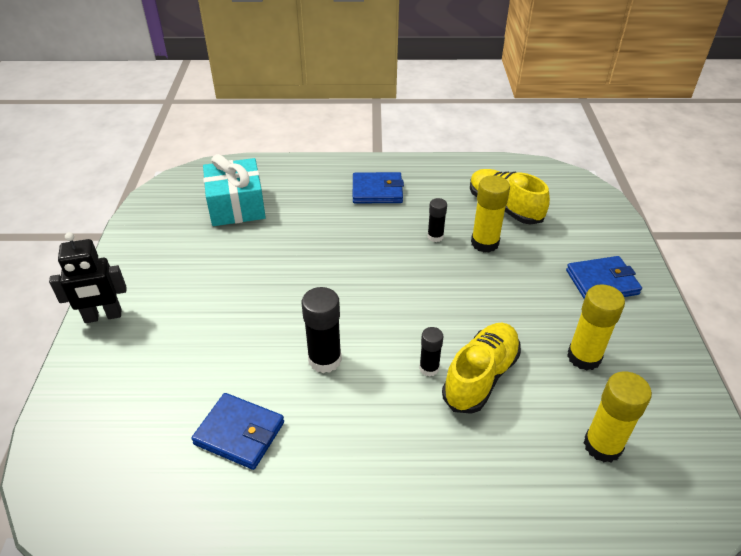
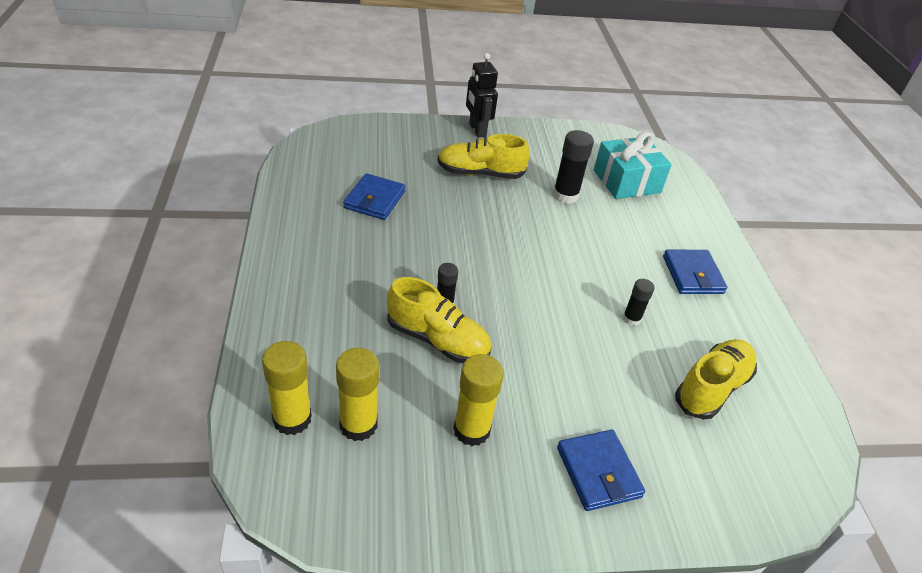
camera: 80 degrees right, 0 degrees up
black glue stick [302,287,342,373] -> black glue stick moved to [553,130,594,204]
yellow glue stick [471,175,510,253] -> yellow glue stick moved to [262,341,312,435]
none -> yellow shoe [438,134,530,179]

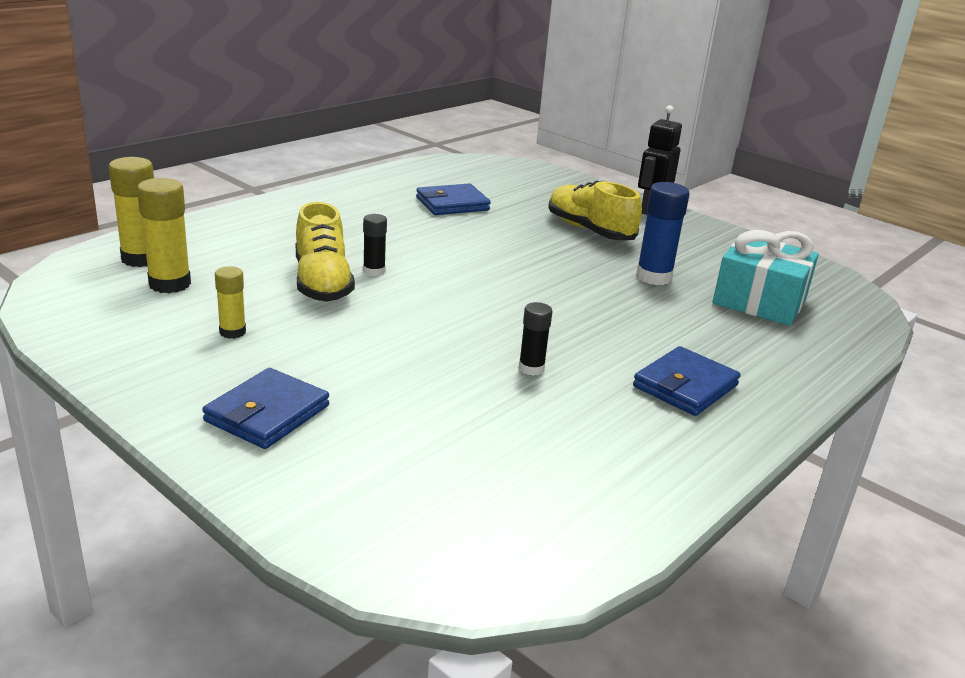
camera: 50 degrees right, 15 degrees down
yellow glue stick [453,354,504,446] -> yellow glue stick [215,266,246,339], size x0.59
black glue stick [553,130,594,204] -> blue glue stick [636,182,690,285]
yellow shoe [675,339,757,420] -> none

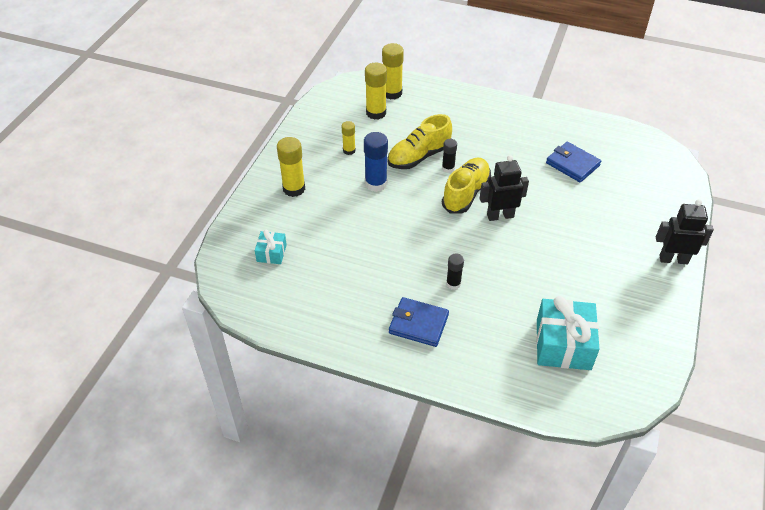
camera: 70 degrees right, 20 degrees up
blue wallet [202,368,329,449] -> yellow glue stick [277,137,305,197]
black glue stick [519,302,553,376] -> black glue stick moved to [446,253,464,290]
yellow shoe [548,180,642,240] -> yellow shoe moved to [442,157,491,214]
blue glue stick [636,182,690,285] -> blue glue stick moved to [364,132,388,192]
none -> turquoise gift [255,230,287,264]
none -> black robot [480,155,529,221]

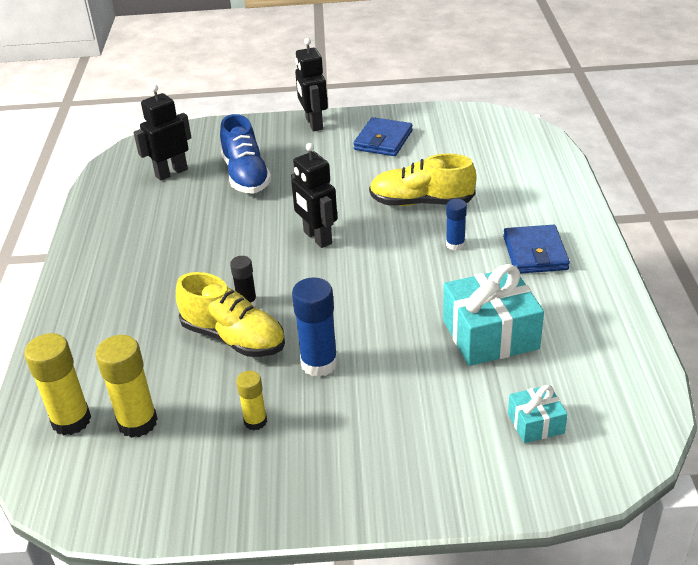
camera: 110 degrees left, 10 degrees down
yellow glue stick [277,137,305,197] -> none
yellow shoe [442,157,491,214] -> yellow shoe moved to [369,153,477,206]
black glue stick [446,253,464,290] -> blue glue stick [446,199,467,250]
turquoise gift [536,296,599,370] -> turquoise gift moved to [443,264,544,366]
blue wallet [546,142,601,183] -> blue wallet moved to [353,117,413,156]
none -> black robot [134,84,192,181]
none -> blue shoe [220,114,271,194]

